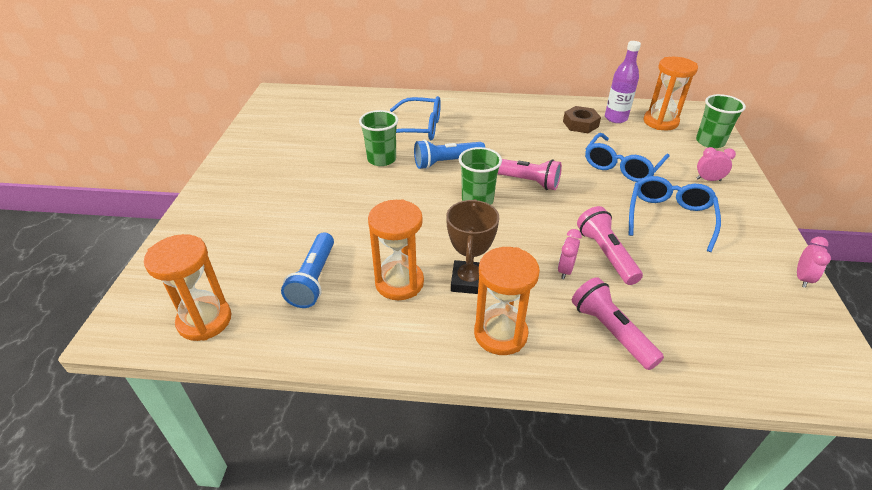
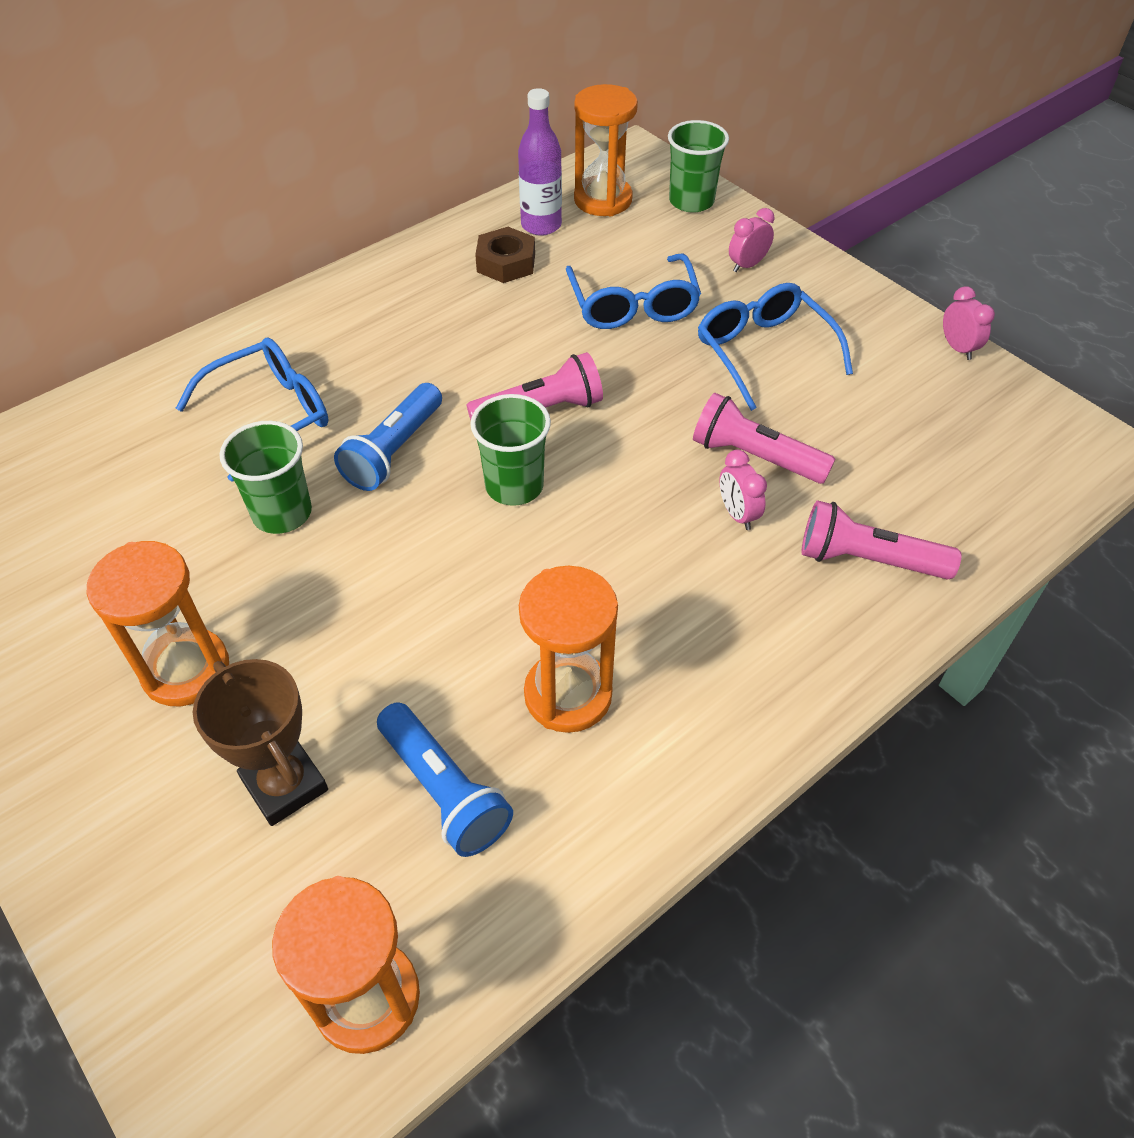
camera: 45 degrees left, 10 degrees up
brown trophy [446,199,499,294] -> brown trophy moved to [193,659,328,826]
orange hourglass [474,247,540,355] -> orange hourglass moved to [87,541,229,706]

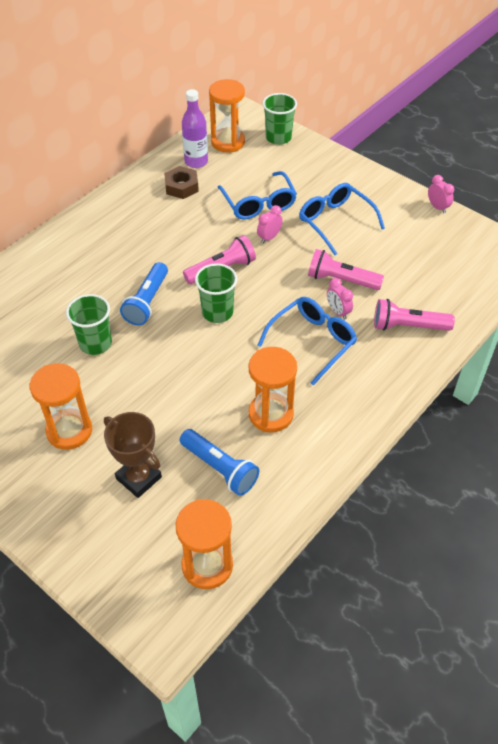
camera: 10 degrees left, 0 degrees up
blue glasses [176,337,328,482] -> blue glasses moved to [258,297,357,386]
pink clock [729,208,774,272] -> pink clock moved to [257,205,283,243]

